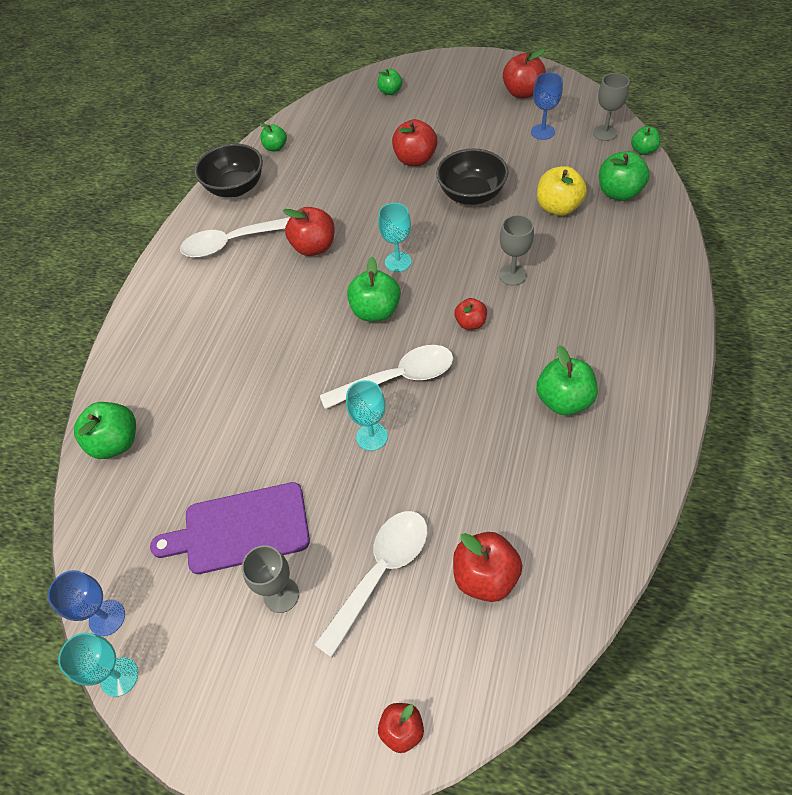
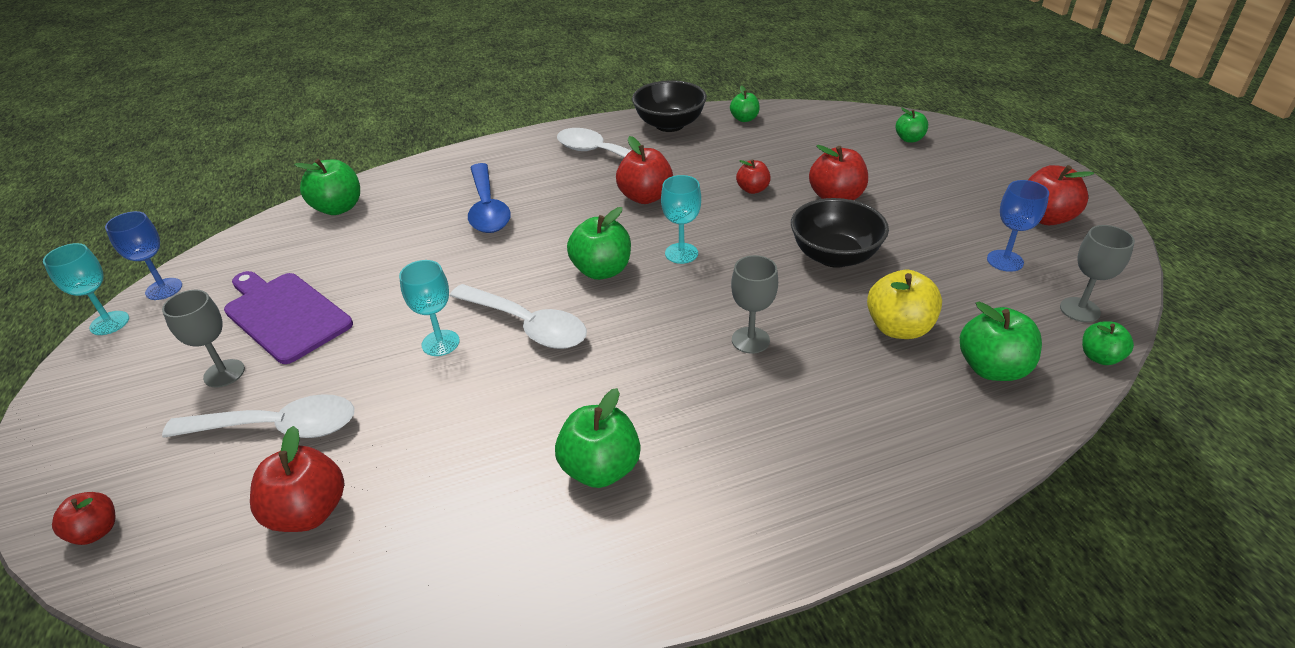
camera: 50 degrees right, 15 degrees down
red apple [454,298,487,330] -> red apple moved to [736,159,771,194]
none -> blue spoon [468,163,511,233]

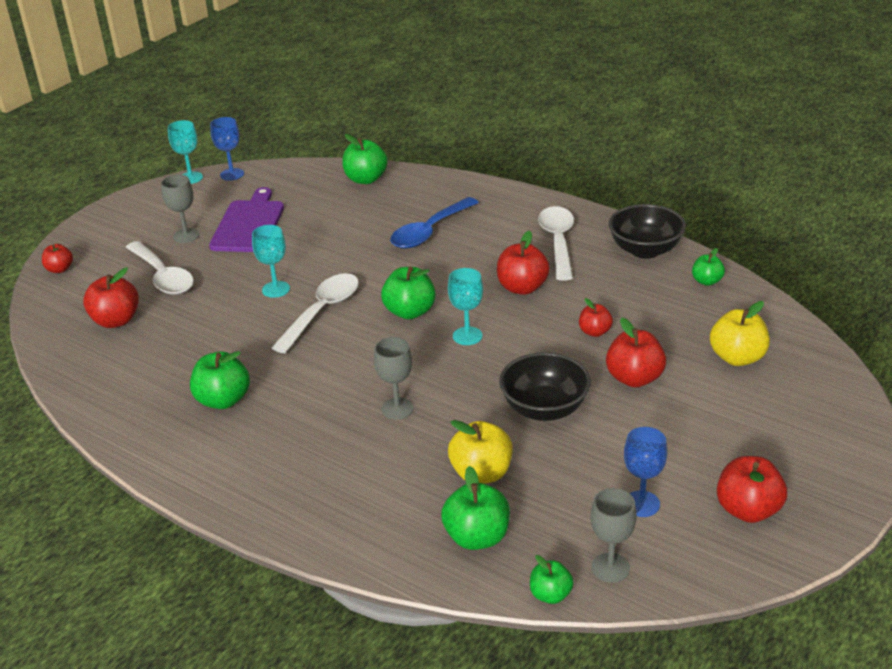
camera: 55 degrees right, 5 degrees down
white spoon [450,284,587,349] -> white spoon turned 150 degrees counterclockwise [271,273,359,353]
green apple [896,108,928,143] -> none
none -> yellow apple [710,301,770,366]

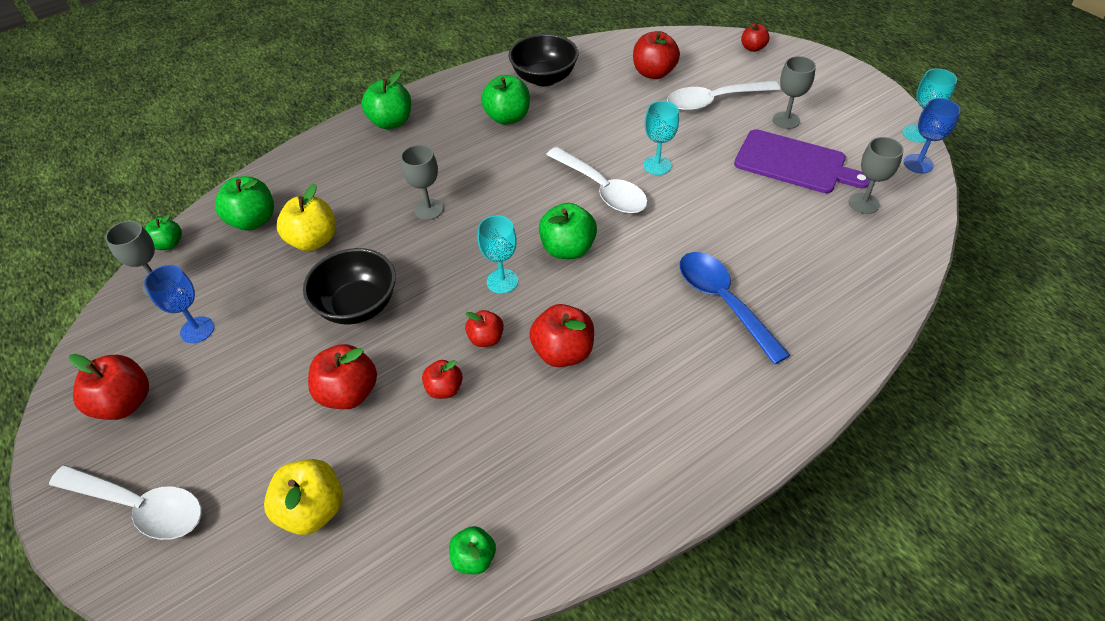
camera: 110 degrees right, 15 degrees up
green apple [342,134,388,184] -> green apple moved to [362,71,411,129]
white spoon [538,206,574,281] -> white spoon moved to [49,465,202,540]
black bowl [609,204,686,259] -> black bowl moved to [508,34,578,86]
none -> red apple [465,310,504,347]
none -> grey goblet [849,137,904,214]

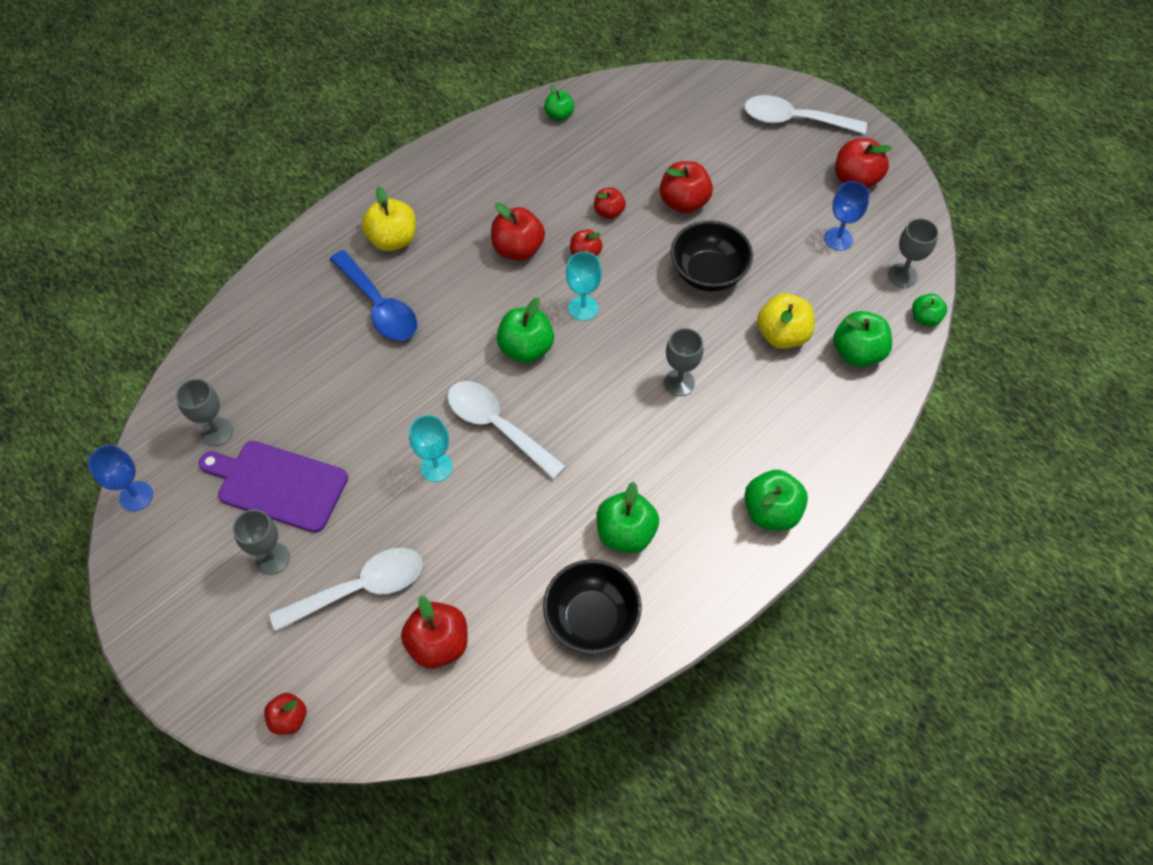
camera: 170 degrees right, 10 degrees up
yellow apple [264,459,343,535] -> yellow apple moved to [362,186,416,251]
turquoise goblet [902,69,957,143] -> none

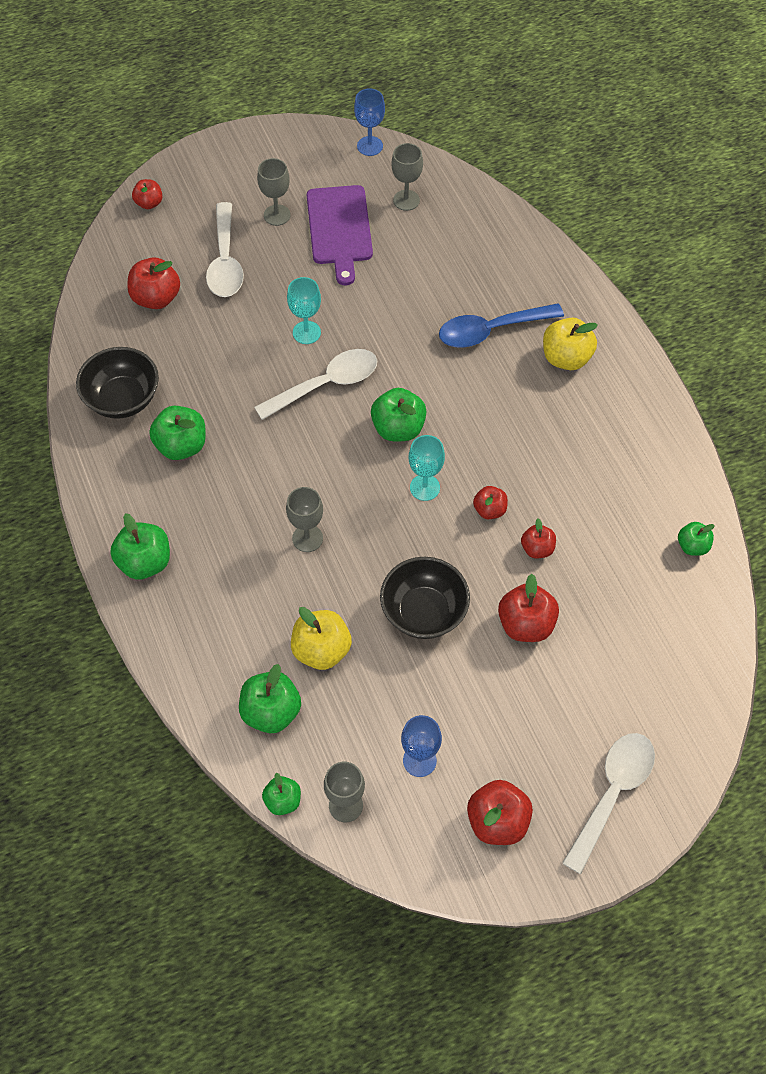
camera: 110 degrees right, 0 degrees up
purple cutting board [199,441,348,533] -> purple cutting board turned 135 degrees clockwise [307,185,373,285]
red apple [491,203,545,261] -> none

